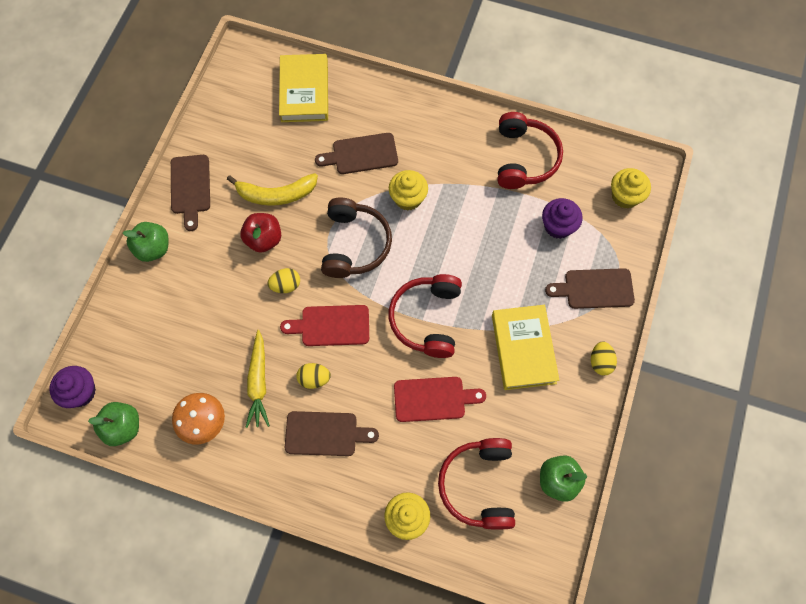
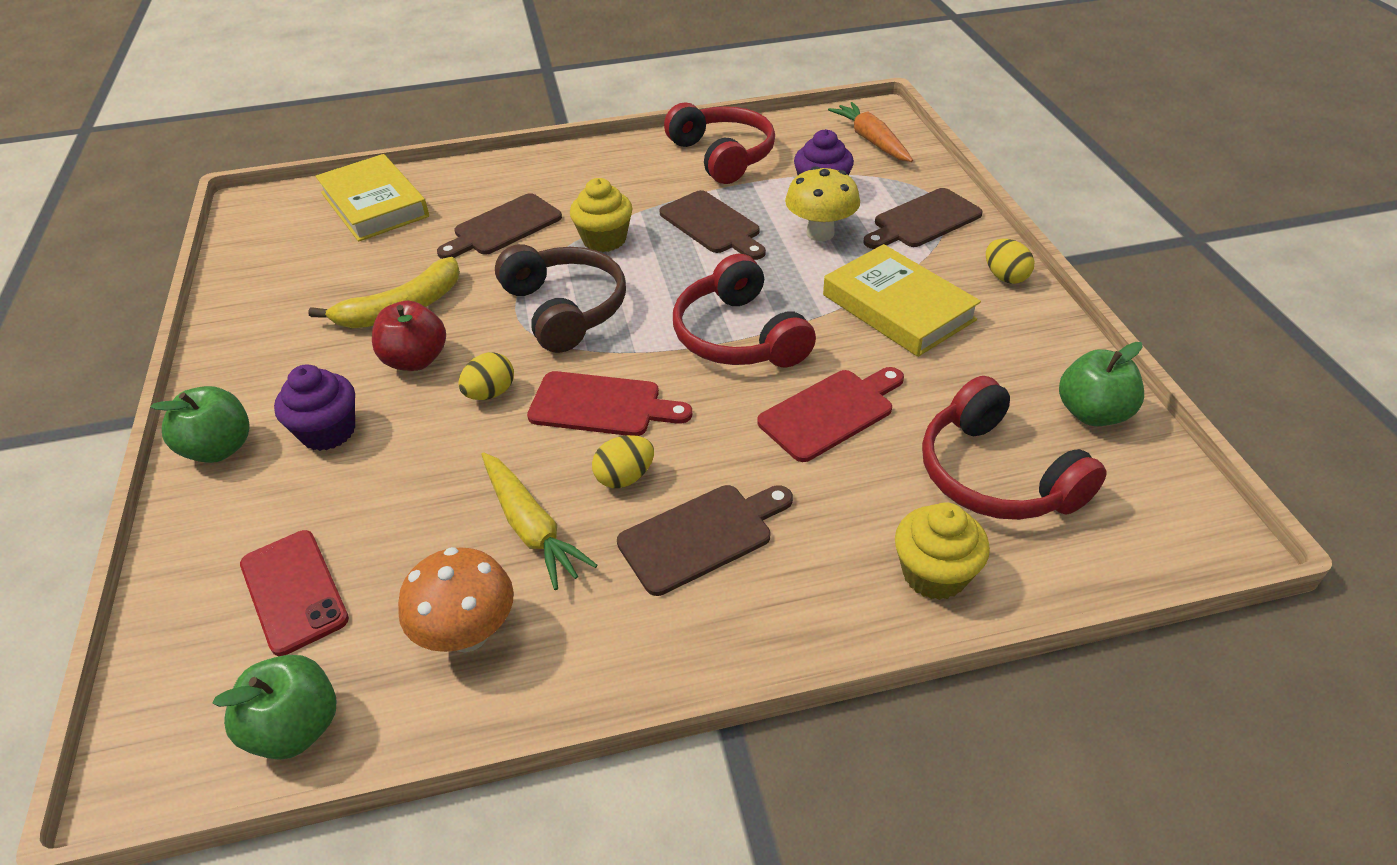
camera: 30 degrees left, 25 degrees down
purple cupcake [49,366,96,408] -> purple cupcake moved to [274,364,355,451]
brown cutting board [171,155,210,231] -> brown cutting board moved to [659,190,766,260]
red cutting board [280,305,369,346] -> red cutting board turned 135 degrees counterclockwise [527,371,692,436]
yellow cupcake [611,168,651,209] -> orange carrot [828,102,913,162]
none -> red phone [240,530,349,656]
none -> yellow mushroom [785,166,860,241]

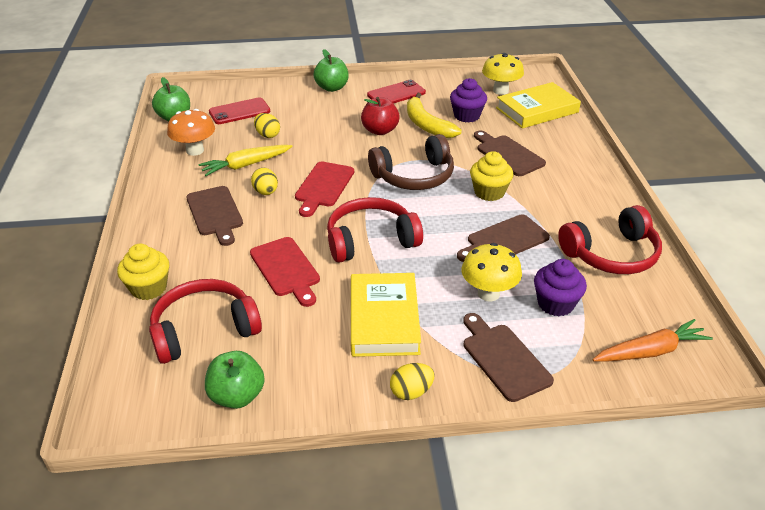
camera: 95 degrees right, 5 degrees down
purple cupcake [274,364,355,451] -> purple cupcake moved to [450,78,487,122]
yellow egg [458,352,514,400] -> yellow egg moved to [254,113,280,138]
yellow book [823,244,981,357] -> yellow book turned 60 degrees counterclockwise [351,273,421,357]
none -> red phone [367,80,426,104]
none -> yellow mushroom [482,53,524,95]

